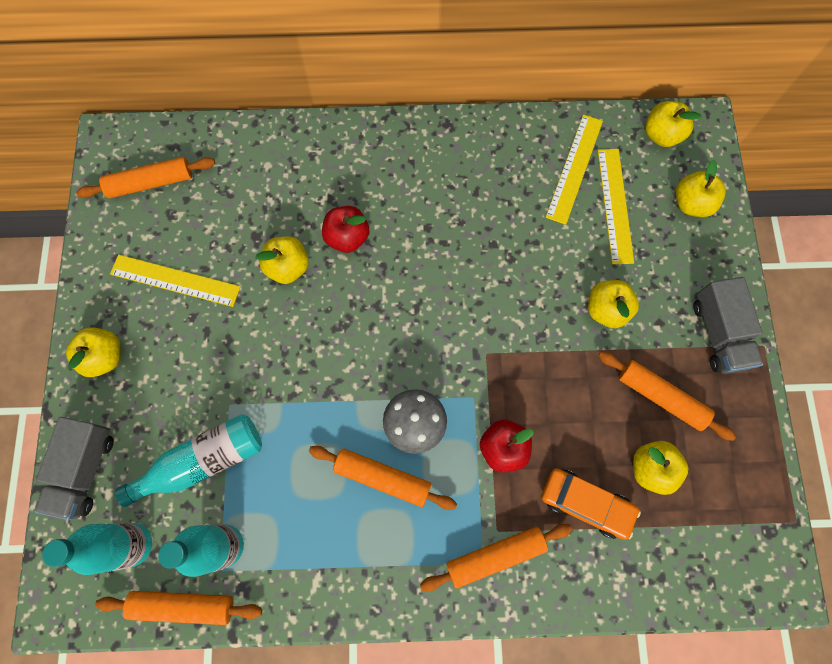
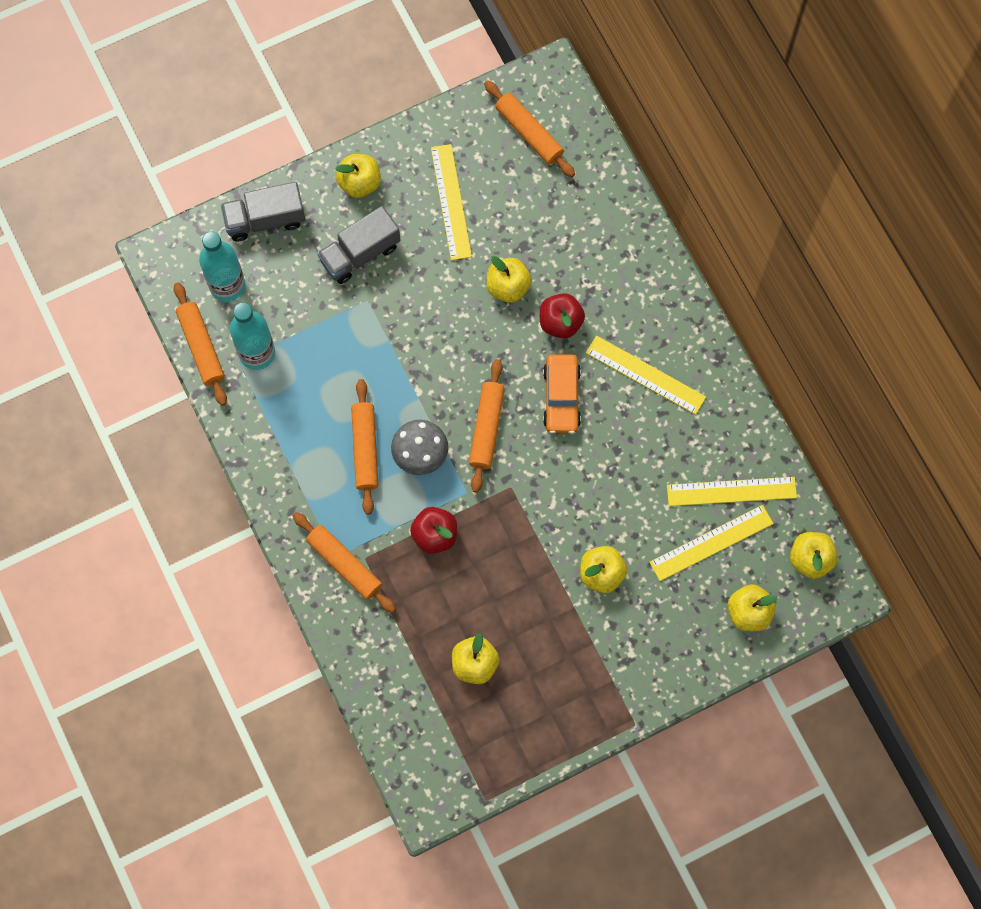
camera: 65 degrees right, 0 degrees up
turquoise bottle [115,414,262,507] -> none
orange car [541,468,641,540] -> orange car moved to [543,354,581,434]
orange rolling pin [598,351,736,441] -> orange rolling pin moved to [469,359,505,493]
grey truck [693,277,763,374] -> grey truck moved to [317,206,401,284]
none -> yellow ruler [586,335,706,415]

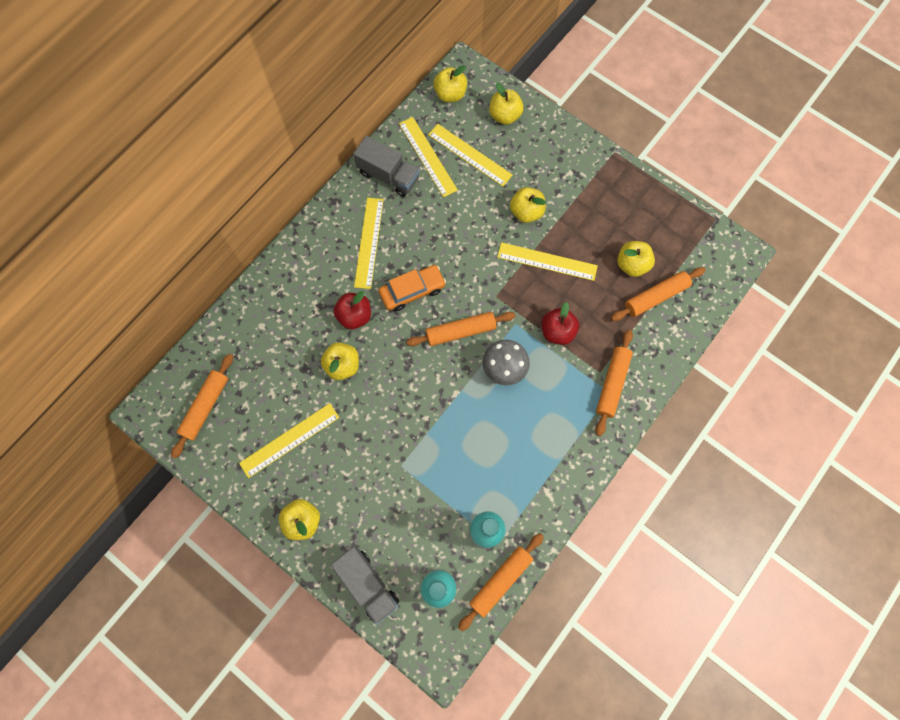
camera: 115 degrees left, 0 degrees up
grey truck [317,206,401,284] -> grey truck moved to [353,136,420,197]
orange rolling pin [351,379,378,515] -> orange rolling pin moved to [611,267,706,321]
none -> yellow ruler [497,242,598,281]

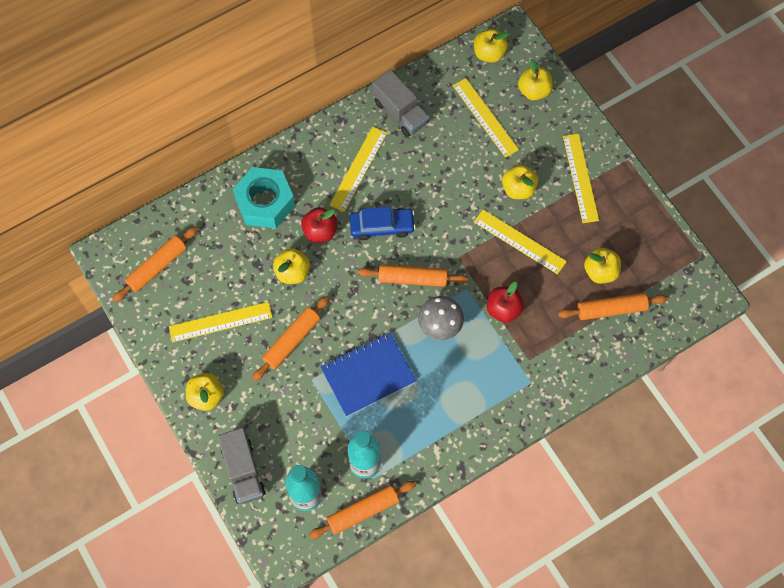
camera: 20 degrees right, 5 degrees down
orange car [379,265,446,311] -> blue car [350,207,416,240]
yellow ruler [399,117,458,197] -> yellow ruler moved to [563,134,599,223]
orange rolling pin [596,330,633,436] -> orange rolling pin moved to [252,296,329,382]
none -> turquoise nut [233,167,295,228]
none -> blue notebook [320,332,416,417]

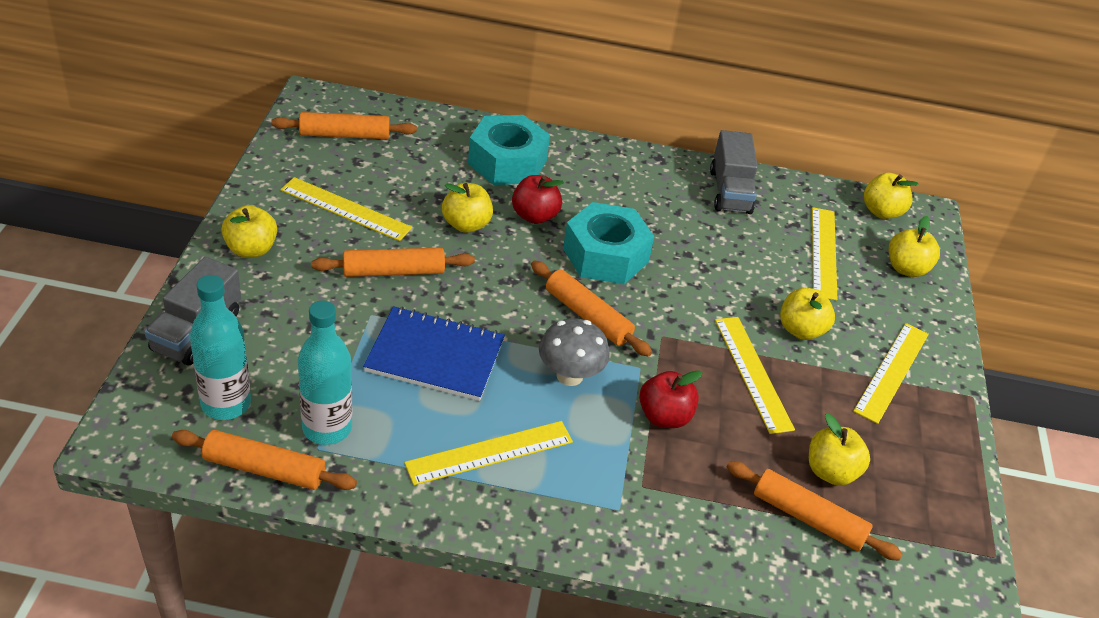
camera: 35 degrees right, 25 degrees down
yellow ruler [329,127,387,212] -> yellow ruler moved to [404,421,573,485]
blue car [350,207,416,240] -> turquoise nut [563,202,654,284]

